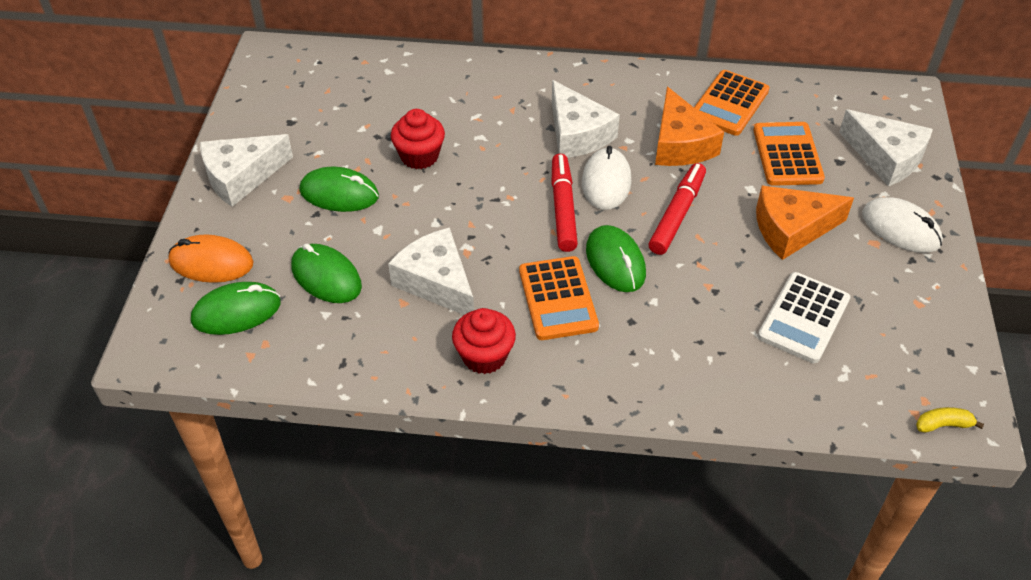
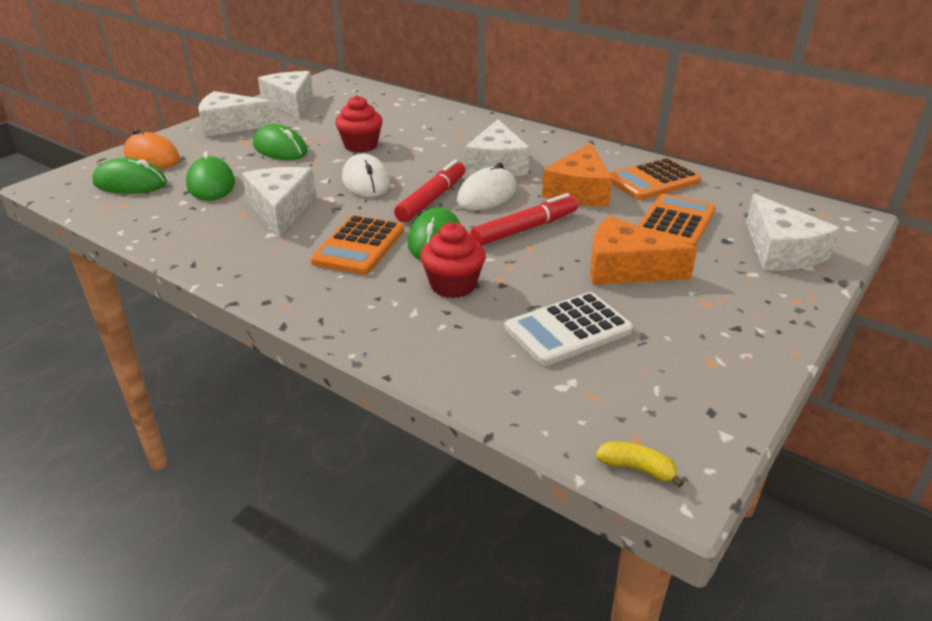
camera: 30 degrees right, 15 degrees down
red cupcake [452,308,516,374] -> red cupcake moved to [420,222,486,298]
white mouse [862,197,943,253] -> white mouse moved to [342,154,390,198]
none -> white cheese [258,71,313,118]

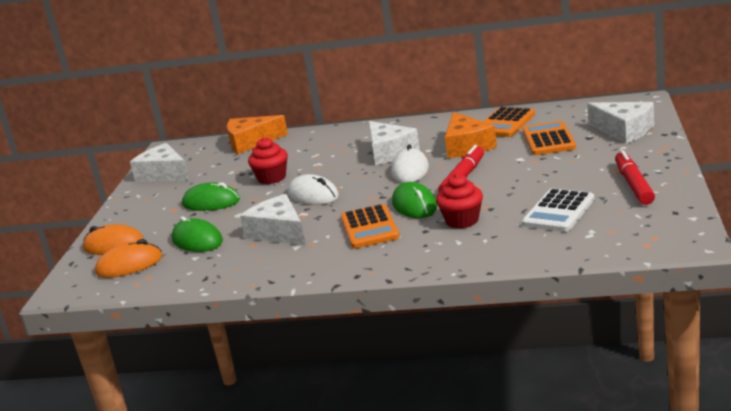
camera: 25 degrees left, 10 degrees down
green mouse [92,158,167,194] -> orange mouse [95,239,162,278]
white cheese [198,91,276,137] -> none
red marker [394,160,466,222] -> red marker moved to [615,150,655,205]
orange cheese [590,216,697,285] -> orange cheese moved to [227,115,288,154]
yellow banana [596,441,684,488] -> none

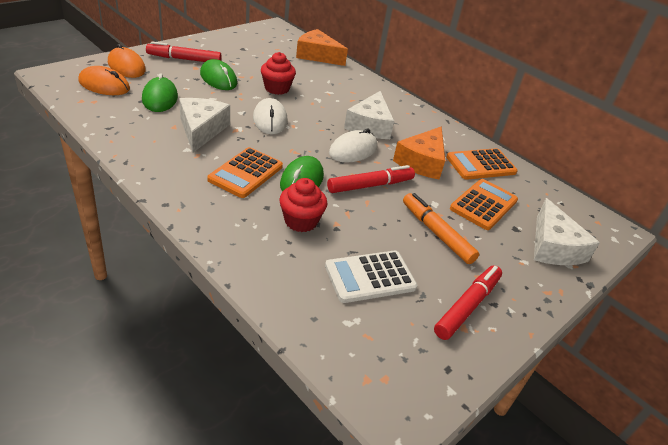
camera: 30 degrees right, 15 degrees up
white cheese [130,143,190,182] -> none
none -> red marker [146,41,222,62]
none -> orange marker [403,193,479,264]

